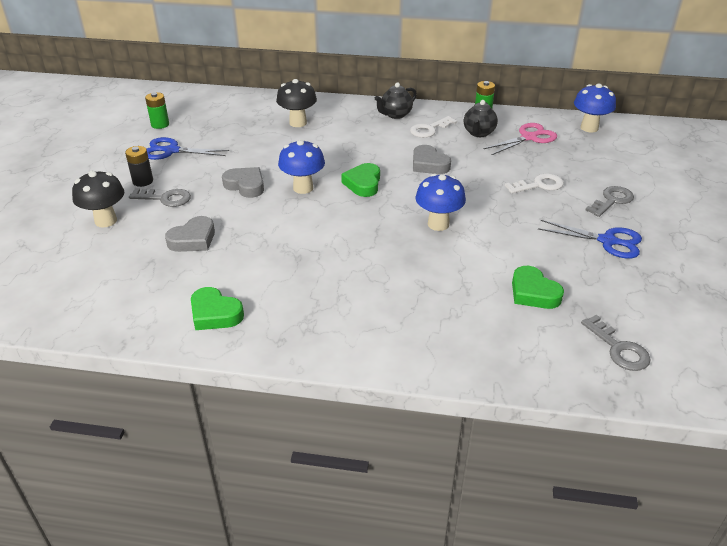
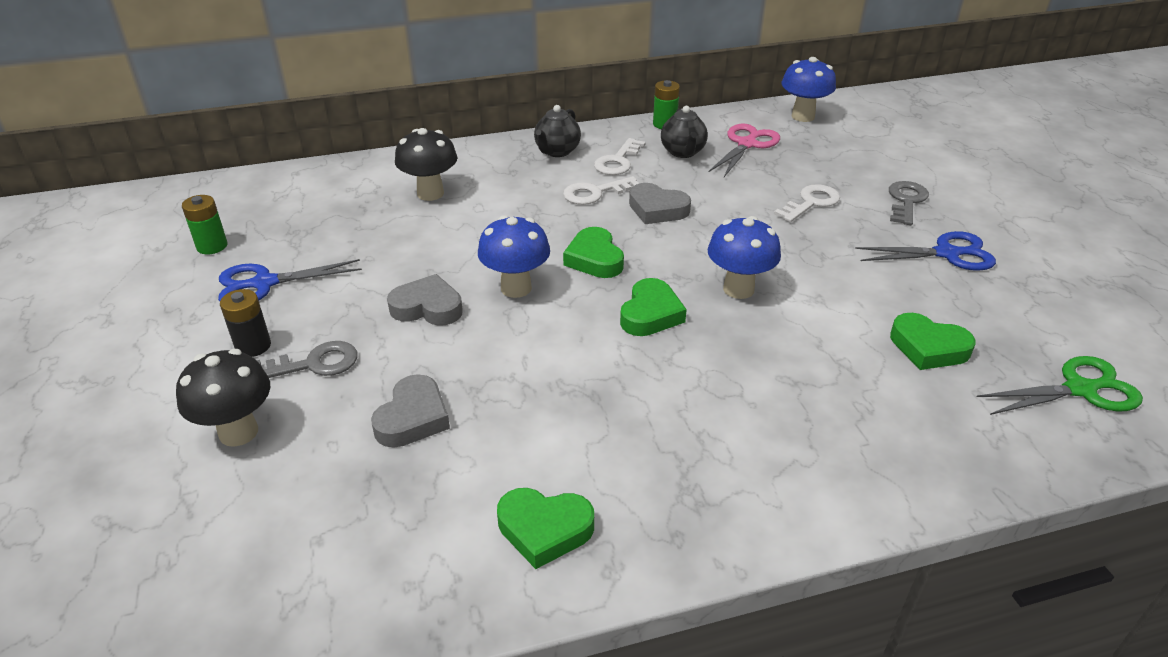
camera: 25 degrees left, 0 degrees up
grey key [581,315,651,371] -> green scissors [977,356,1143,415]
none -> white key [563,176,639,205]
none -> green heart [620,278,687,336]

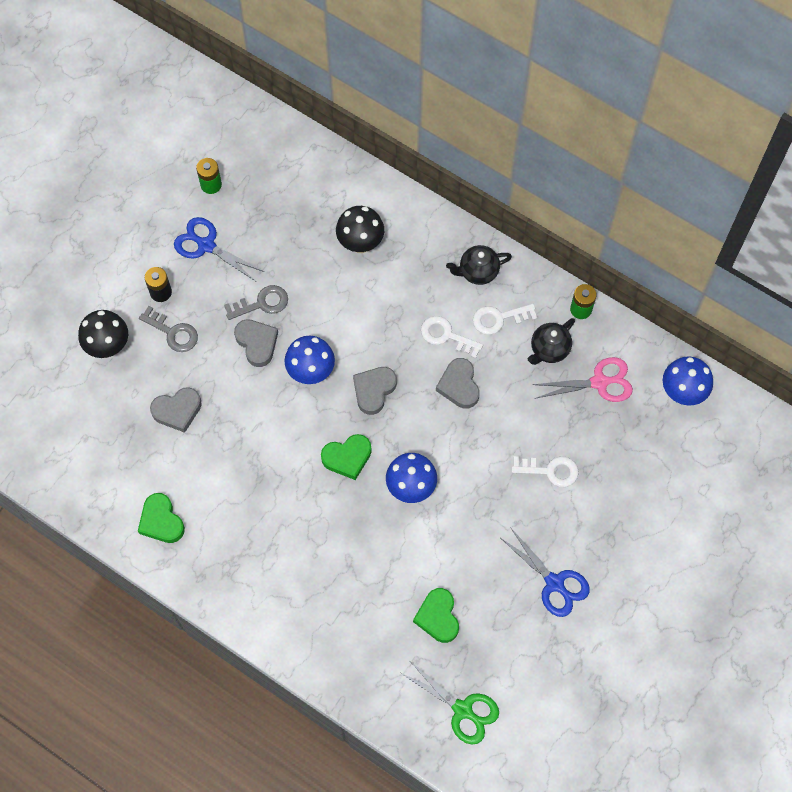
camera: 50 degrees right, 30 degrees up
green heart [563,227,624,278] -> grey heart [353,367,397,415]
grey key [889,181,929,225] -> grey key moved to [224,285,288,320]

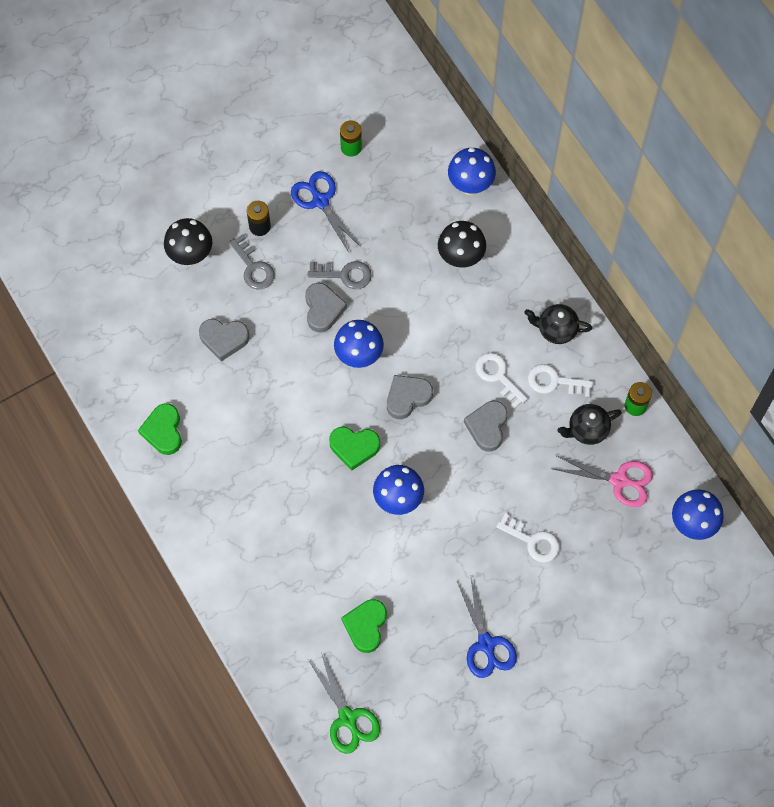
camera: 25 degrees right, 0 degrees up
none -> blue mushroom [448,147,496,195]

